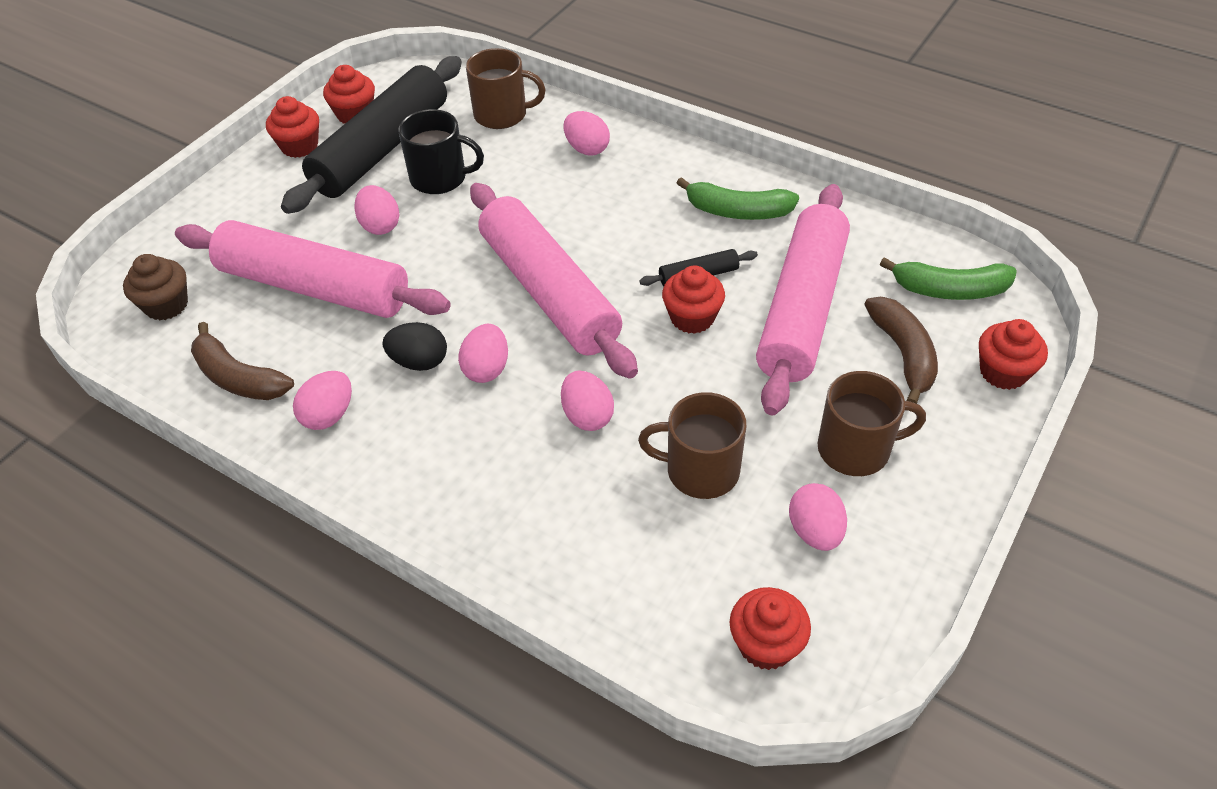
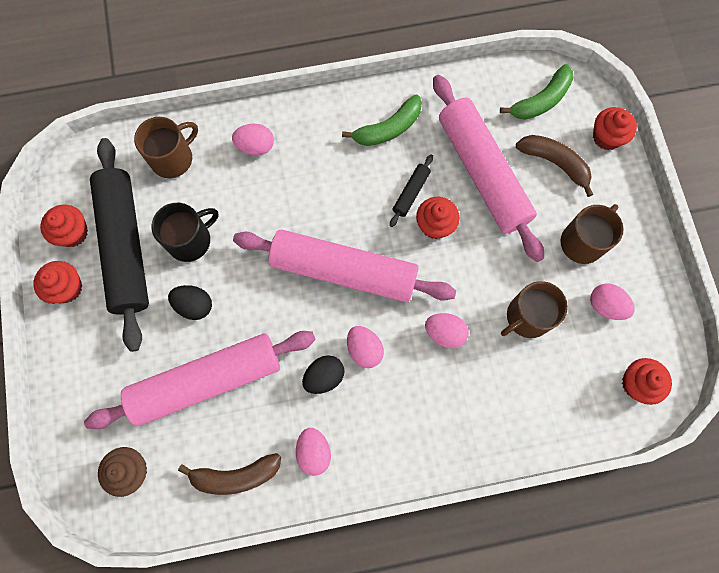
camera: 45 degrees left, 25 degrees up
pink egg [354,185,400,235] -> black egg [168,285,212,320]

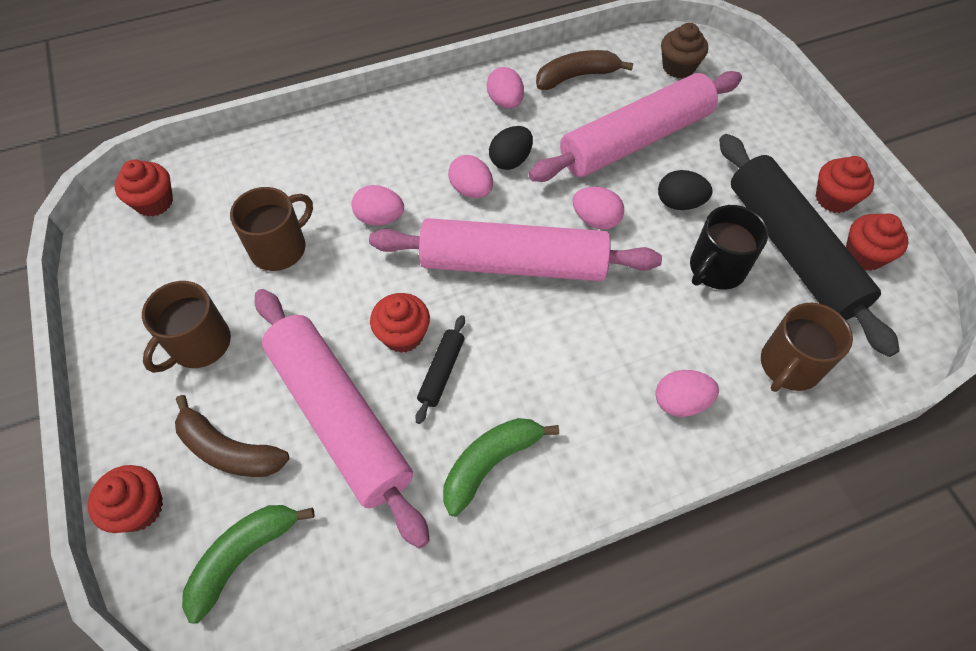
camera: 170 degrees right, 15 degrees down
pink egg [590,283,635,320] -> pink egg moved to [572,187,624,230]

